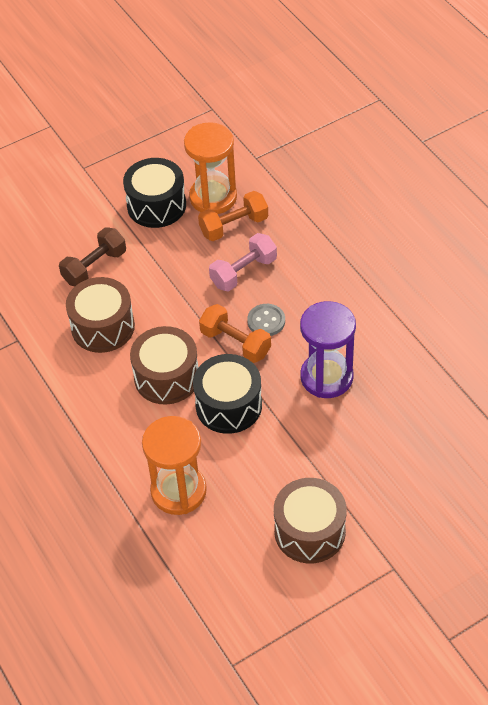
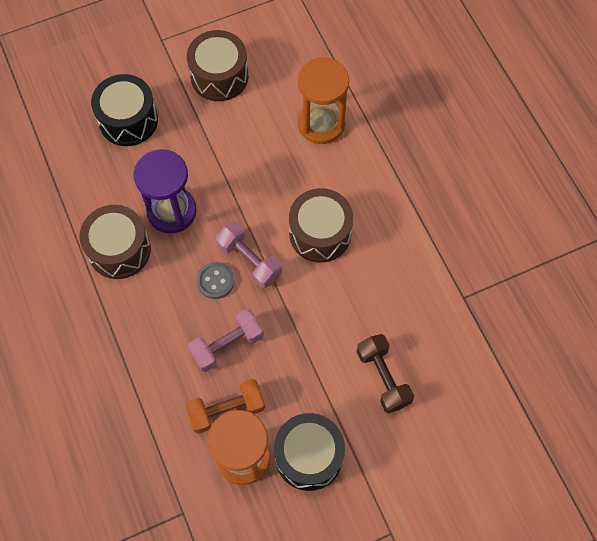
camera: 175 degrees left, 15 degrees up
brown dumbbell [59,227,126,287] -> brown dumbbell turned 75 degrees counterclockwise [357,334,414,413]
brown drum [66,277,135,353] -> brown drum moved to [79,205,151,279]
black drum [193,354,262,434] -> black drum moved to [91,74,158,146]
orange dumbbell [199,304,271,363] -> pink dumbbell [216,221,282,288]

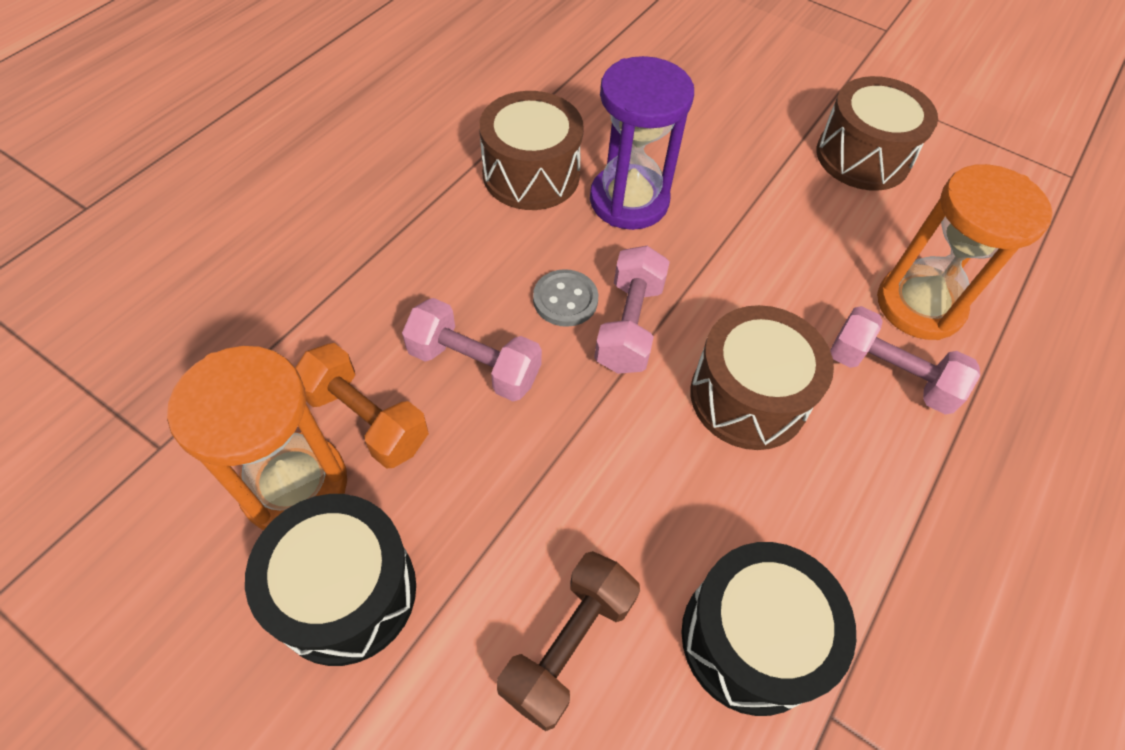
camera: 55 degrees right, 10 degrees down
black drum [91,74,158,146] -> black drum moved to [681,542,856,716]
none -> pink dumbbell [830,306,980,415]

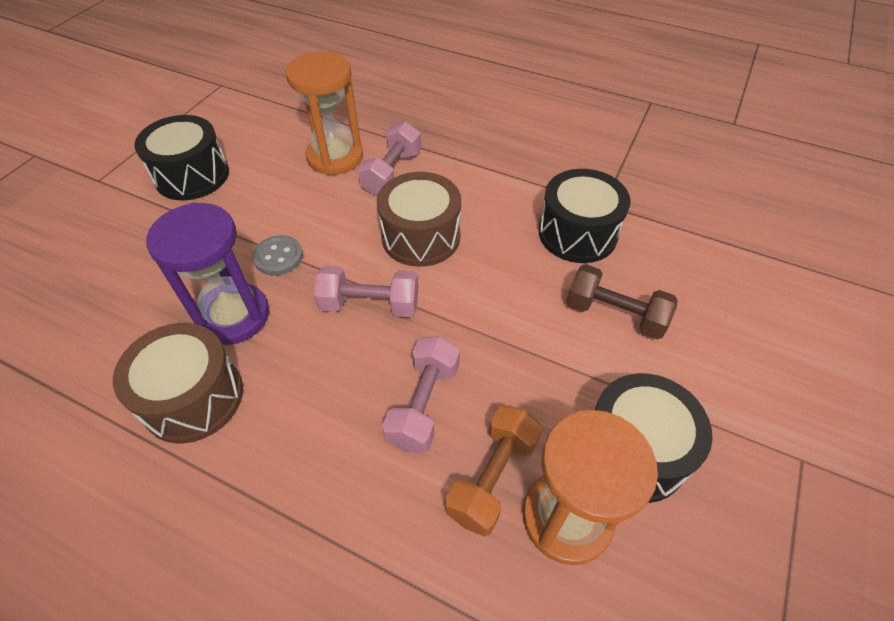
camera: 95 degrees left, 5 degrees down
grey button [533,269,598,327] -> grey button moved to [252,235,303,276]
brown drum [816,76,938,191] -> black drum [134,115,229,200]

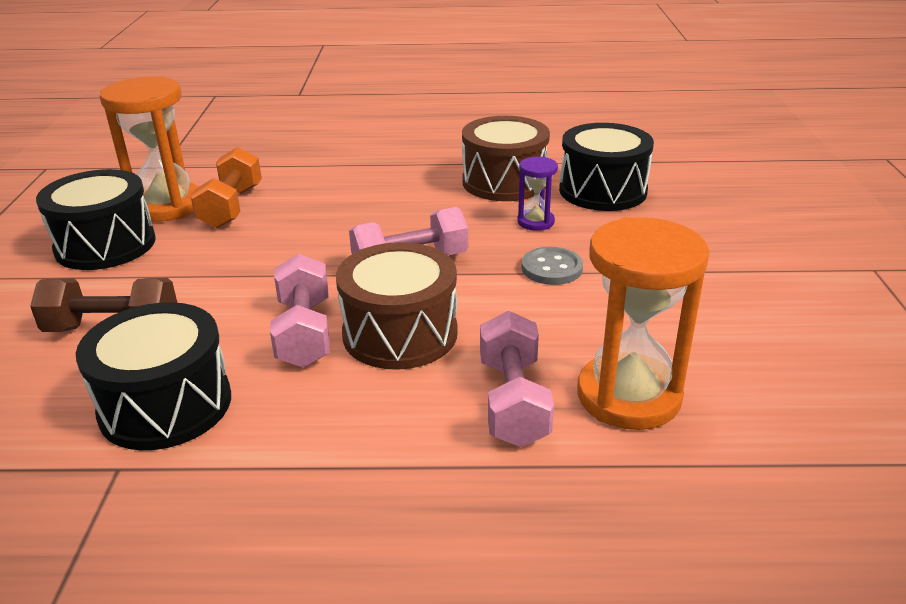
camera: 155 degrees right, 20 degrees down
black drum [134,115,229,200] -> black drum moved to [559,123,654,211]
purple hourglass [146,203,269,345] -> purple hourglass [518,157,558,231], size x0.50
pink dumbbell [382,336,460,453] -> pink dumbbell moved to [270,253,330,368]

